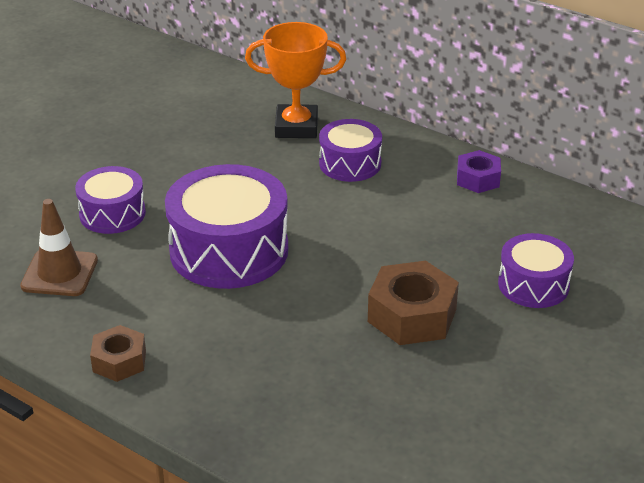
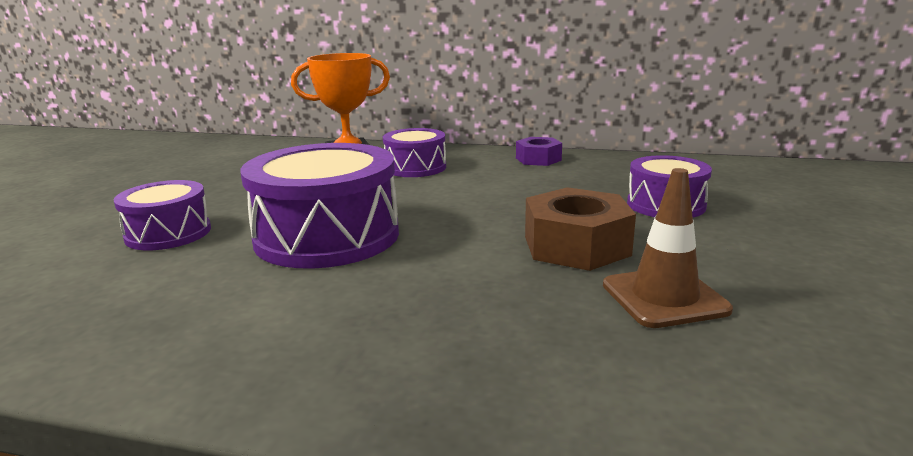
camera: 20 degrees left, 15 degrees down
brown traffic cone [20,199,98,296] -> brown traffic cone moved to [603,168,733,328]
brown nut [90,325,146,382] -> none

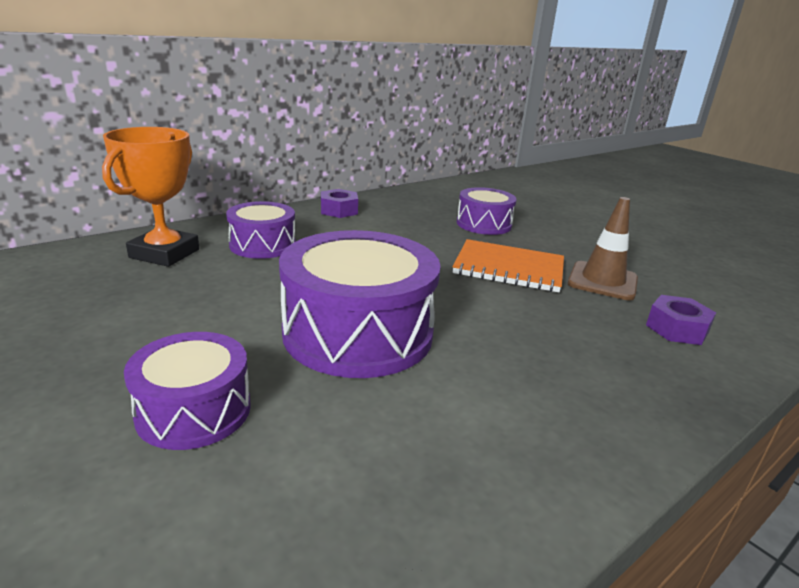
camera: 55 degrees left, 5 degrees up
brown nut [525,187,636,271] -> orange notebook [452,239,564,292]
none -> purple nut [646,295,716,345]

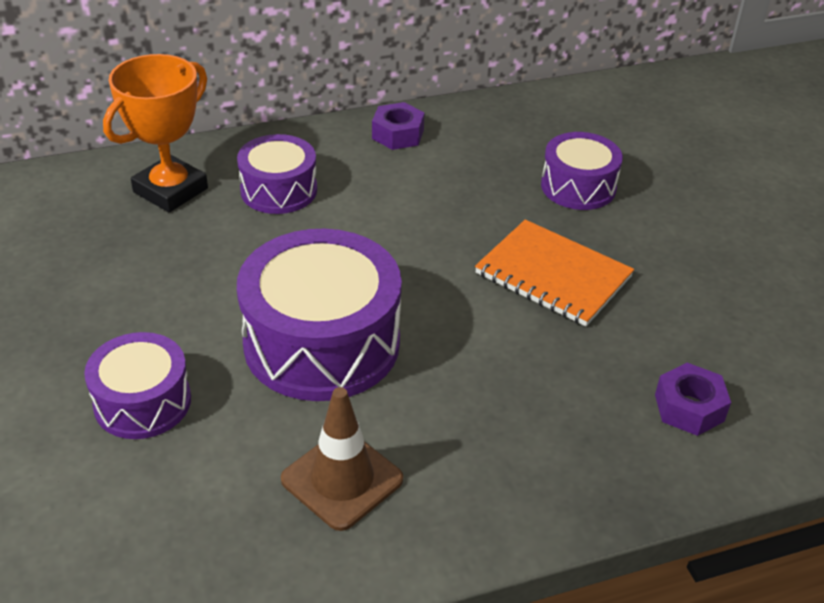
camera: 20 degrees right, 15 degrees up
brown traffic cone [568,197,638,300] -> brown traffic cone moved to [281,387,403,531]

